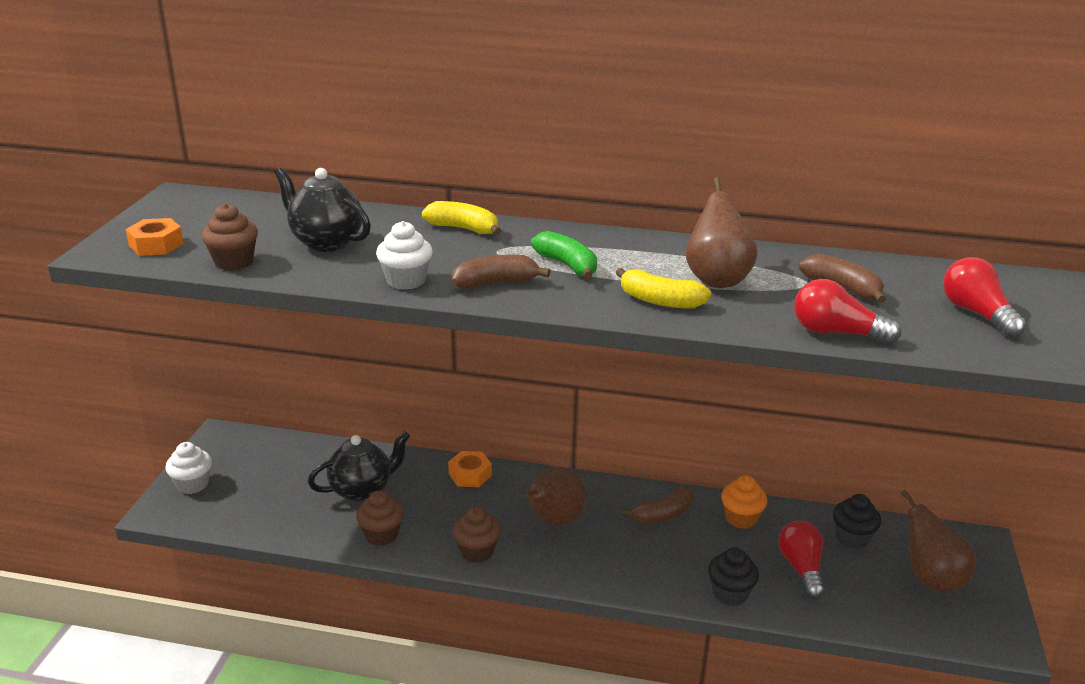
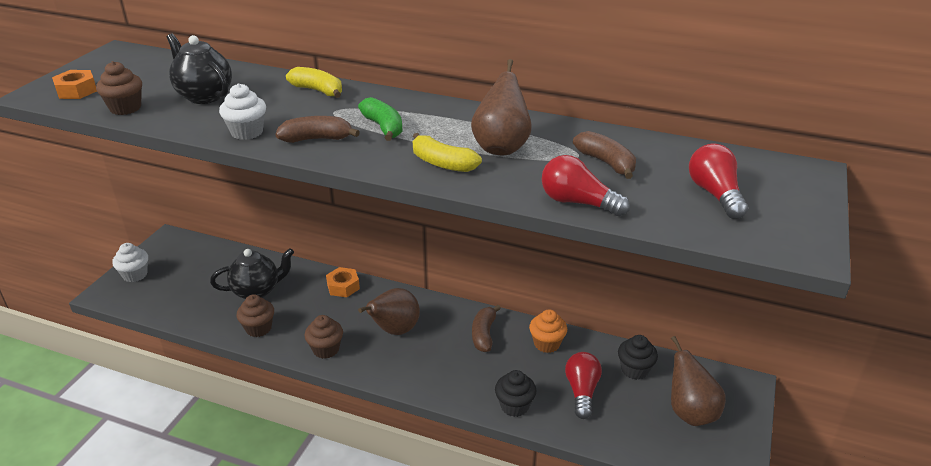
camera: 10 degrees right, 5 degrees up
brown banana [623,486,693,524] -> brown banana turned 120 degrees clockwise [472,305,501,352]

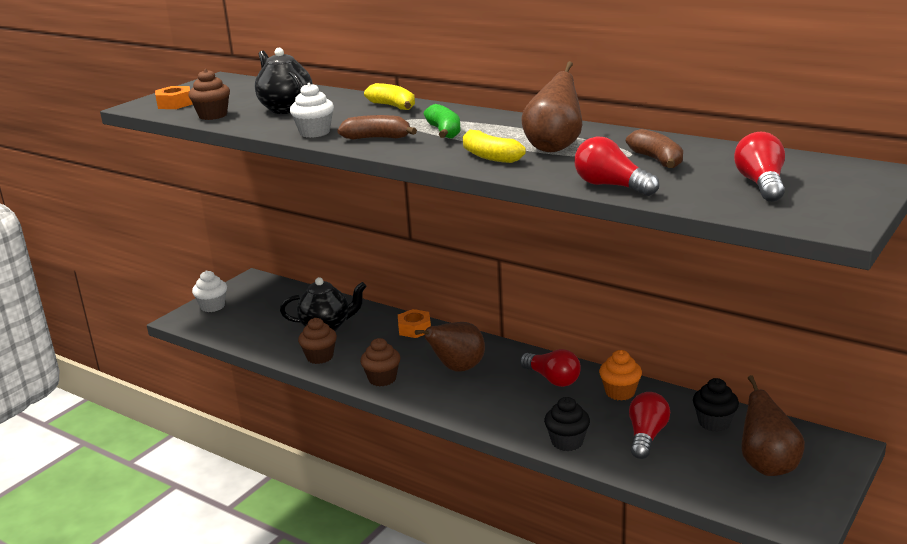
camera: 15 degrees right, 10 degrees down
brown banana [472,305,501,352] -> red light bulb [520,349,581,387]

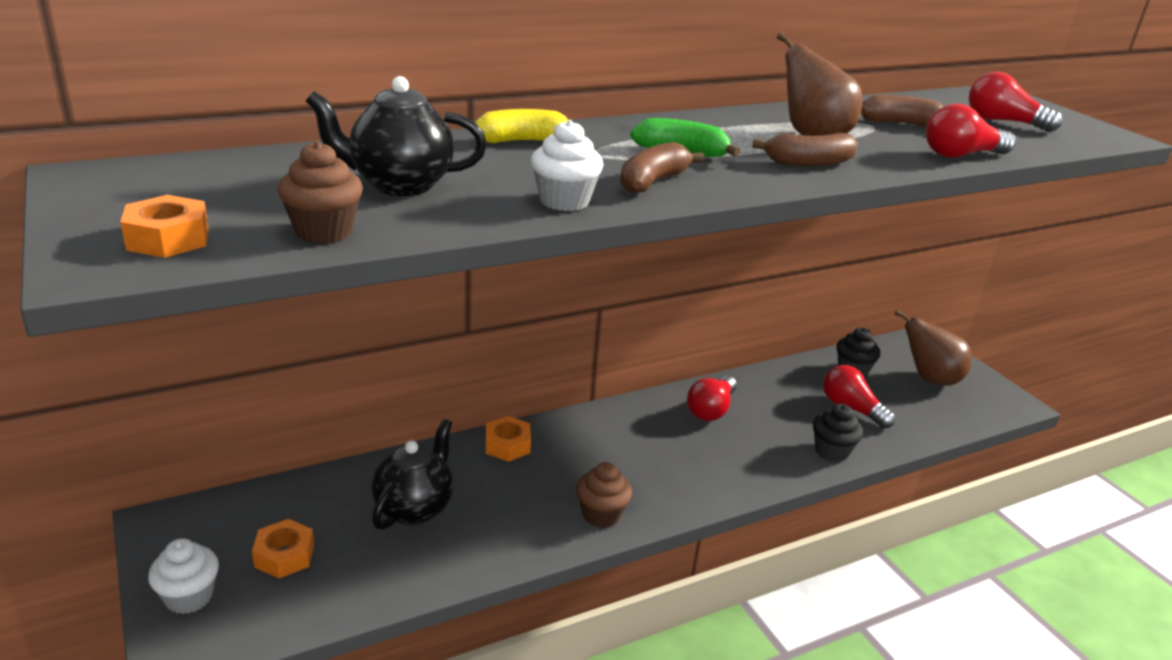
camera: 65 degrees left, 5 degrees up
brown cupcake [298,318,337,364] -> none
brown pear [415,322,485,371] -> none
yellow banana [463,130,526,163] -> brown banana [752,133,858,167]
red light bulb [520,349,581,387] -> red light bulb turned 135 degrees clockwise [687,375,737,421]
orange cupcake [599,350,642,401] -> none
none -> orange nut [252,519,314,579]

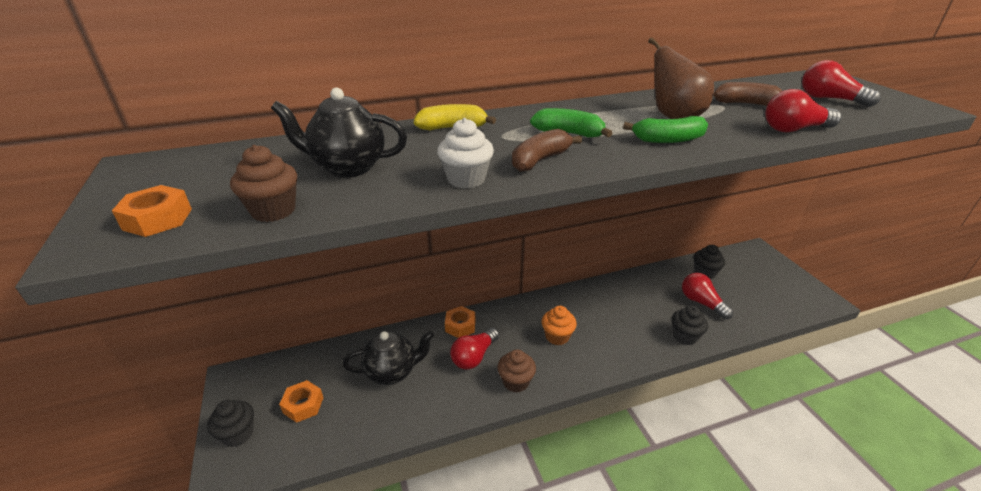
camera: 10 degrees right, 5 degrees up
white cupcake [148,538,219,614] -> black cupcake [207,400,254,447]
black teapot [371,419,453,530] -> black teapot turned 45 degrees clockwise [342,331,434,385]
red light bulb [687,375,737,421] -> red light bulb moved to [450,328,499,370]
brown banana [752,133,858,167] -> green banana [623,116,708,143]
brown pear [894,310,972,386] -> none
none -> orange cupcake [542,306,577,345]

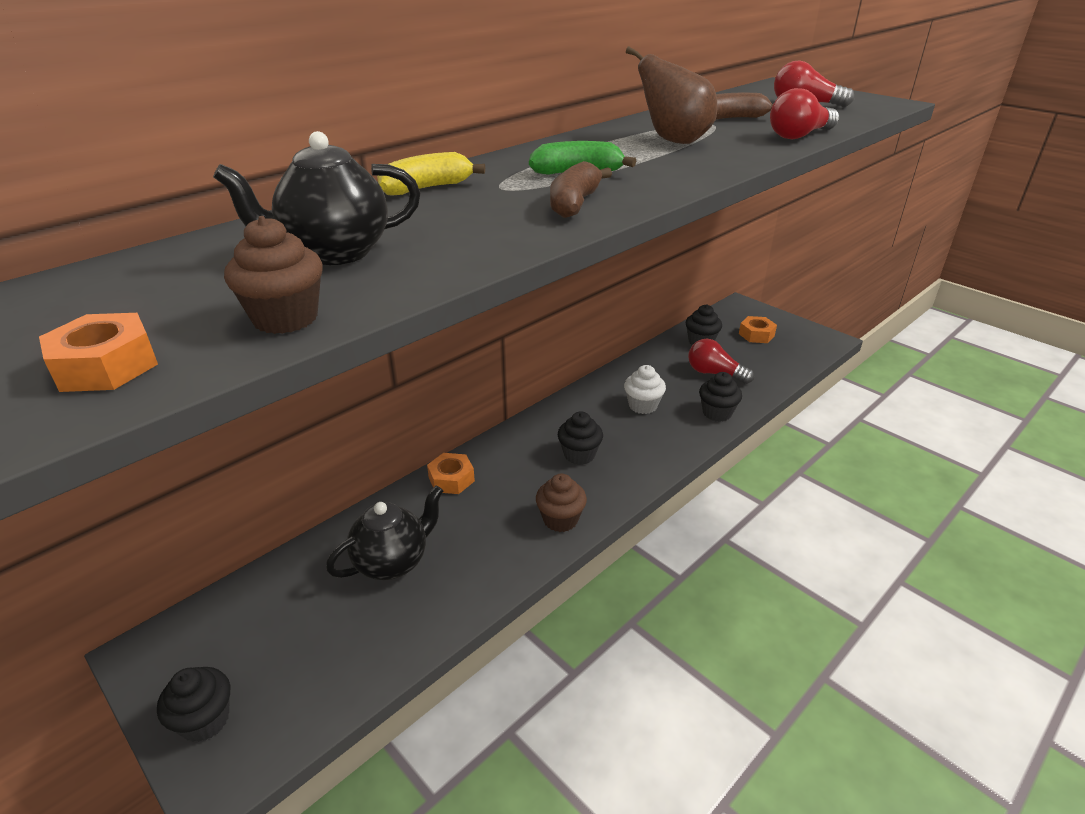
camera: 25 degrees left, 0 degrees up
orange nut [279,380,323,423] -> orange nut moved to [739,316,777,343]
white cupcake [437,118,494,189] -> white cupcake moved to [624,365,666,414]
red light bulb [450,328,499,370] -> none
orange cupcake [542,306,577,345] -> black cupcake [558,411,603,465]
green banana [623,116,708,143] -> none

